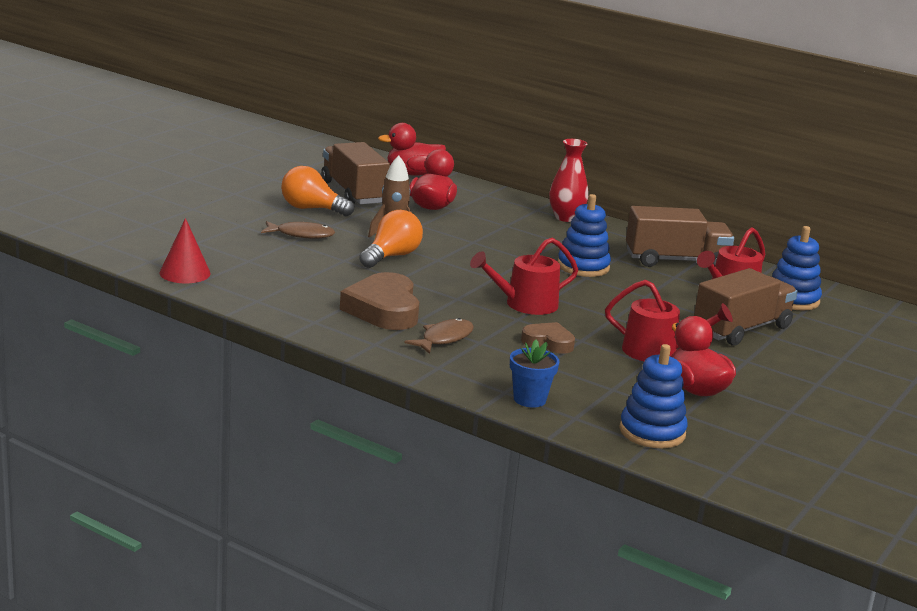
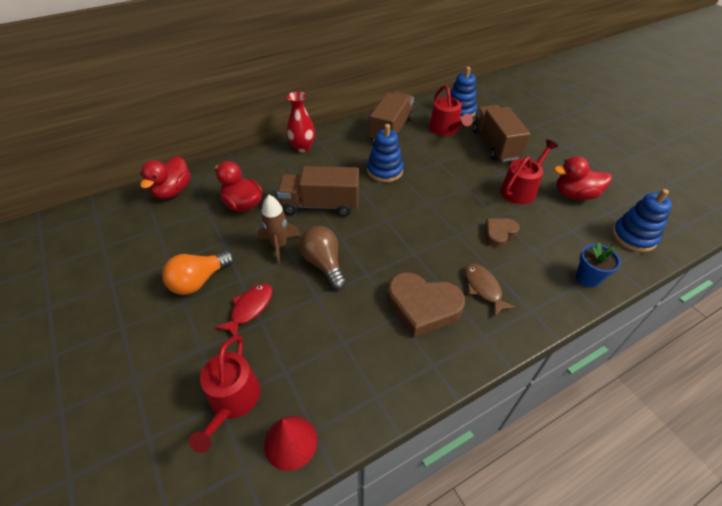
camera: 60 degrees left, 25 degrees up
brown fish [261,221,335,239] -> red fish [215,283,273,336]
brown truck [321,142,390,204] -> brown truck moved to [277,166,359,216]
orange light bulb [359,210,423,268] -> brown light bulb [299,226,346,290]
red watering can [470,238,578,315] -> red watering can moved to [189,335,261,453]

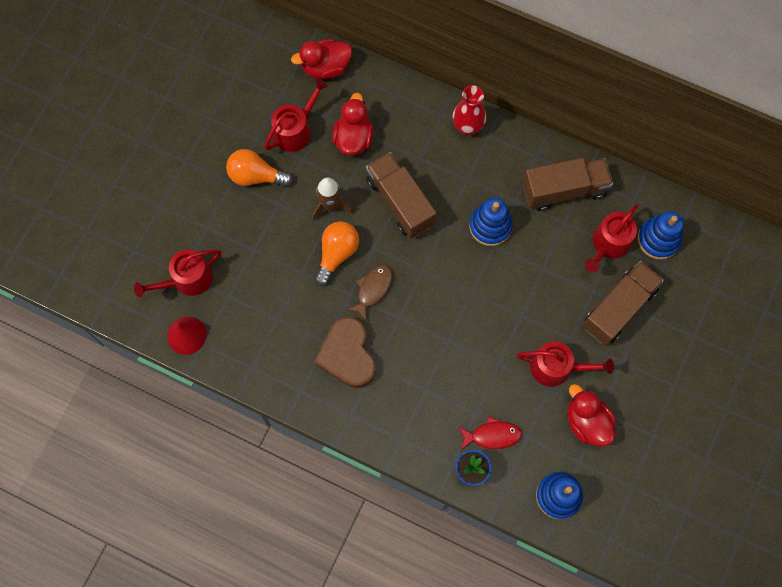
camera: 55 degrees right, 25 degrees up
red fish [215,283,273,336] -> red fish moved to [458,416,522,450]
brown light bulb [299,226,346,290] -> orange light bulb [314,221,359,286]
brown fish [465,263,517,317] -> brown fish moved to [347,265,392,322]
brown heart [485,218,519,247] -> none
none -> red watering can [264,78,328,152]

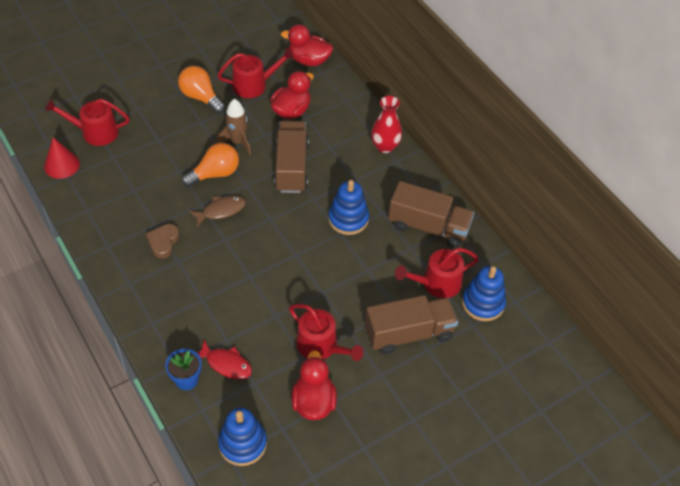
camera: 30 degrees right, 20 degrees down
brown heart [314,317,376,388] -> brown heart [146,224,180,259], size x0.57

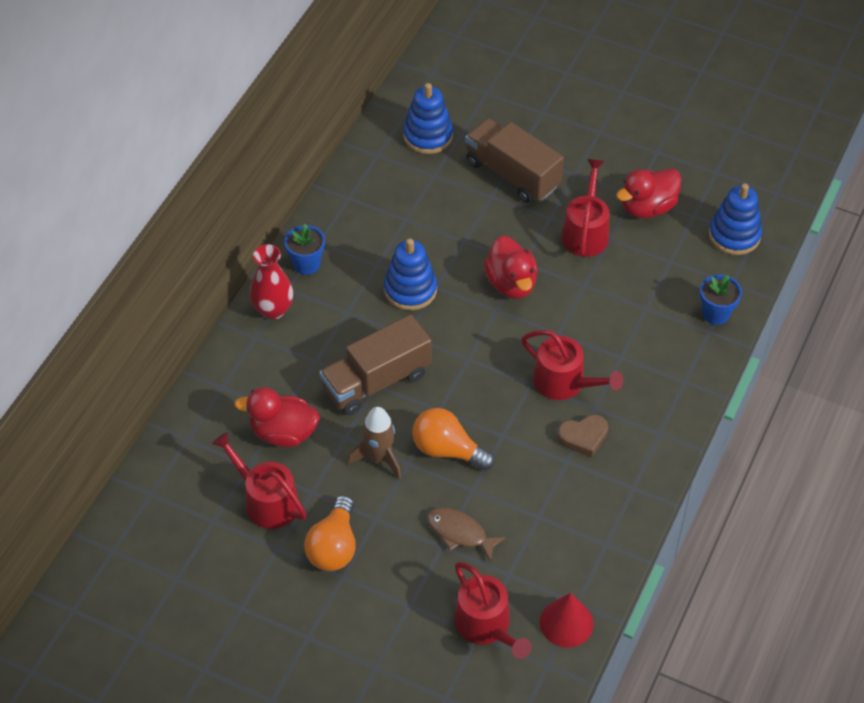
camera: 120 degrees left, 0 degrees up
brown fish [189,196,246,227] -> brown fish moved to [427,507,506,562]
red fish [197,340,252,379] -> none
red duck [281,24,333,66] -> red duck moved to [484,235,538,299]
brown truck [388,181,474,248] -> none
red watering can [395,248,479,298] -> red watering can moved to [521,330,623,400]
none -> blue flower pot [284,223,325,275]

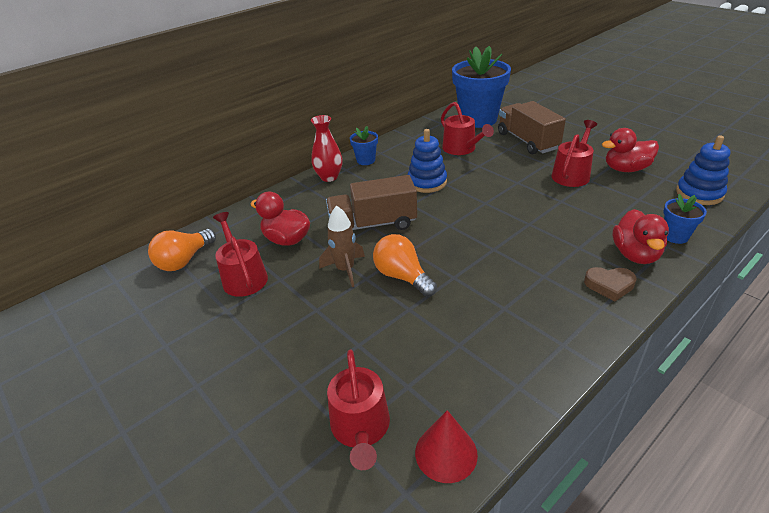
camera: 25 degrees right, 15 degrees down
orange light bulb [304,495,356,571] -> orange light bulb moved to [148,229,216,271]
blue stacking toy [403,83,453,154] -> blue flower pot [452,46,511,128]
brown fish [427,507,506,562] -> none
red duck [484,235,538,299] -> red duck moved to [613,209,669,264]
red watering can [521,330,623,400] -> red watering can moved to [441,102,494,155]
brown heart [558,414,608,457] -> brown heart moved to [584,267,637,301]

